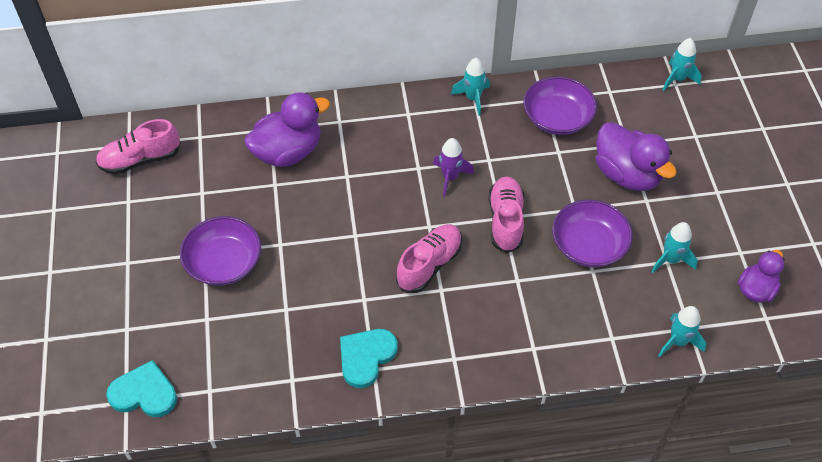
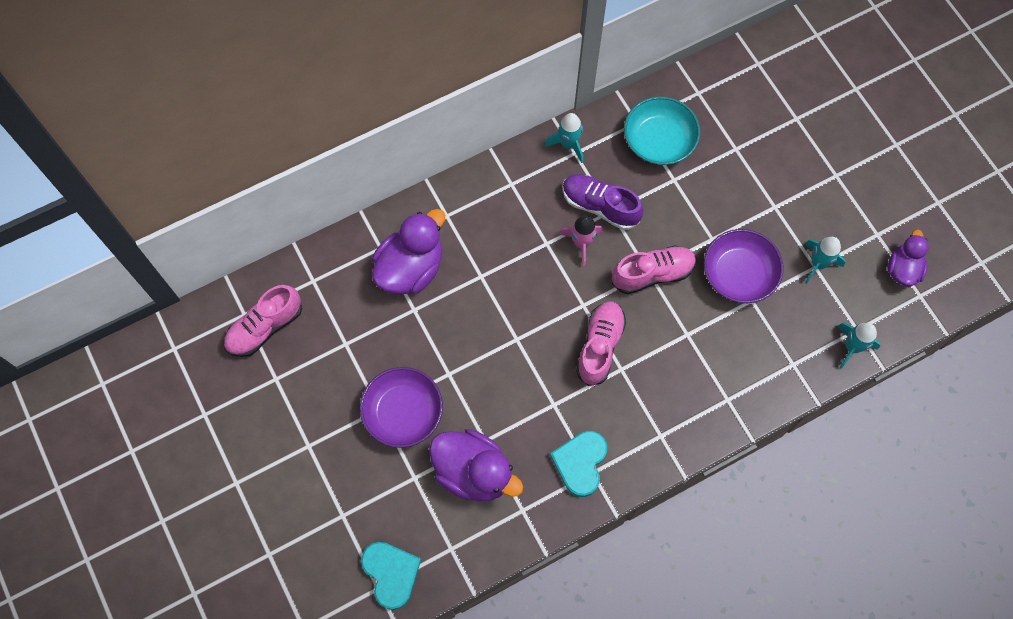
camera: 20 degrees left, 15 degrees up
turquoise heart [106,360,177,417] -> turquoise heart turned 75 degrees clockwise [361,542,421,610]
purple rocket [433,138,474,196] -> pink rocket [559,216,603,267]
pink shoe [489,176,524,253] -> pink shoe turned 90 degrees clockwise [612,245,696,294]
purple bowl [523,77,597,135] -> turquoise bowl [624,97,700,165]
purple duck [596,122,677,191] -> purple duck moved to [429,429,523,502]
turquoise rocket [663,38,702,91] -> none
none -> purple shoe [563,174,643,230]

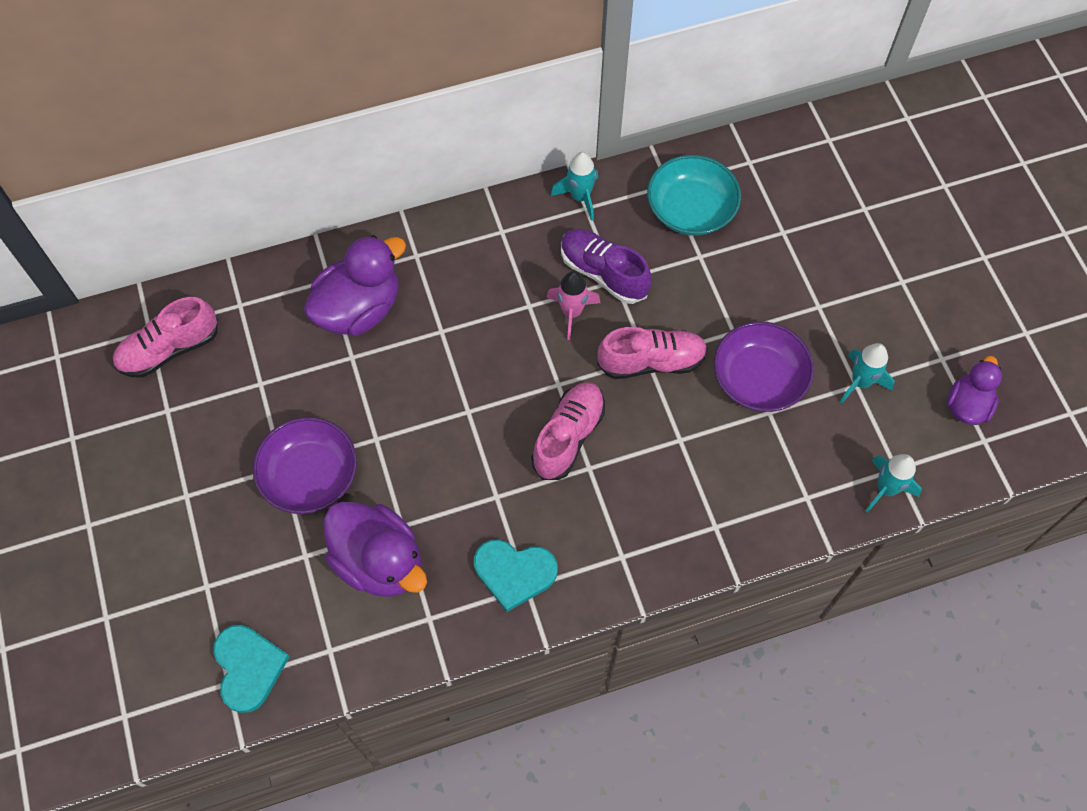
camera: 10 degrees right, 5 degrees down
turquoise heart [550,431,607,497] -> turquoise heart turned 105 degrees counterclockwise [474,539,557,612]

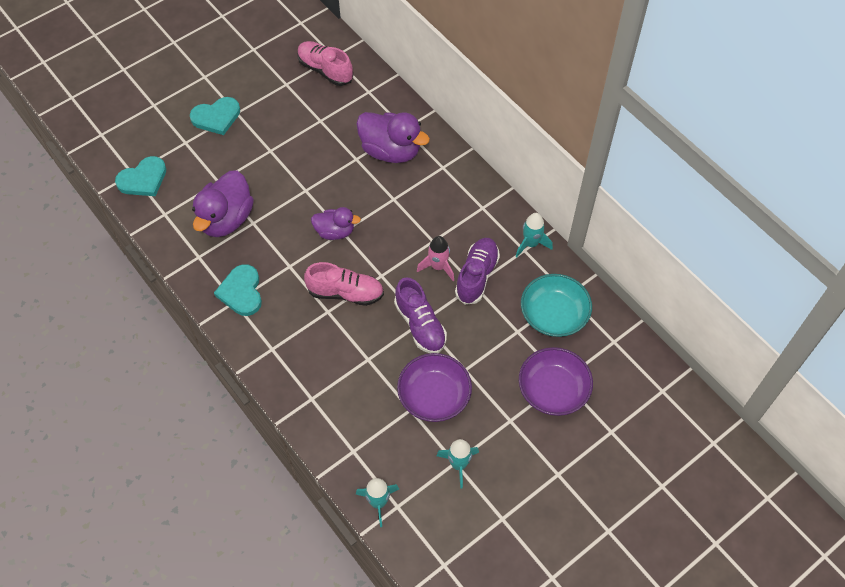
camera: 70 degrees right, 5 degrees down
purple bowl [253,417,357,514] -> purple bowl moved to [519,347,593,416]
pink shoe [597,327,708,379] -> purple shoe [394,277,447,353]
purple duck [947,356,1002,425] -> purple duck moved to [311,207,361,240]
none -> turquoise heart [190,97,240,135]

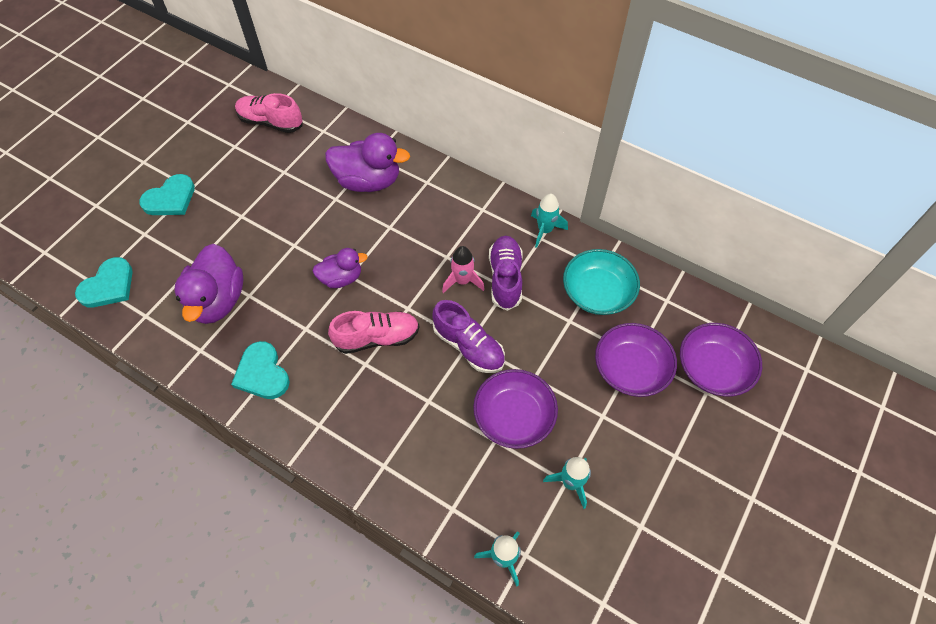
camera: 20 degrees left, 0 degrees up
none -> purple bowl [680,323,762,397]

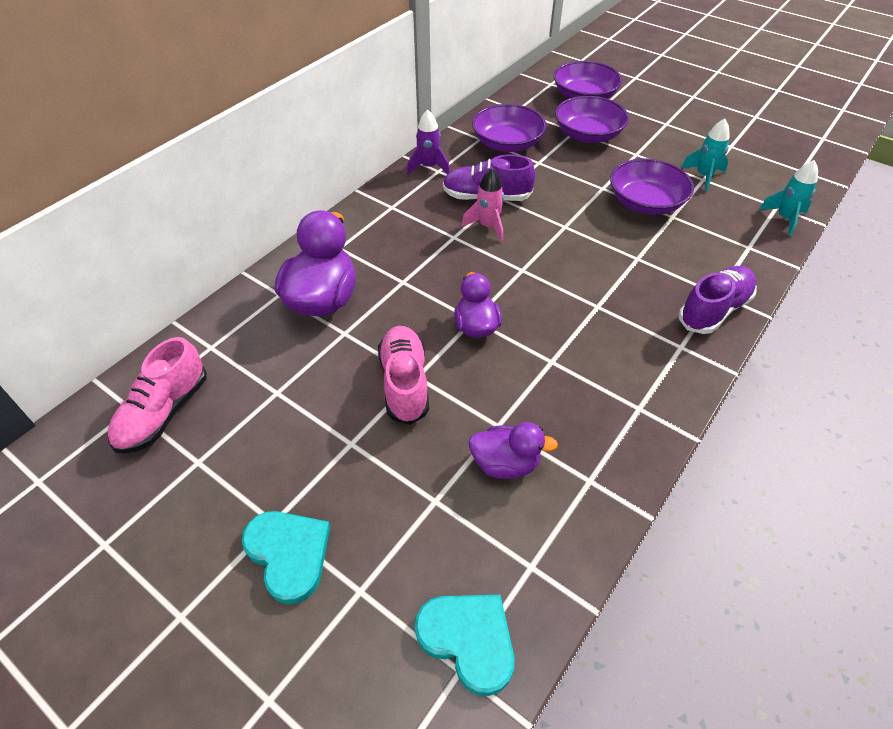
camera: 85 degrees left, 10 degrees down
purple duck [174,244,243,324] -> purple duck [468,422,558,479], size x0.60
turquoise heart [231,341,290,399] -> none
pink shoe [328,311,420,354] -> pink shoe moved to [378,326,429,425]
purple shoe [432,300,505,373] -> purple shoe moved to [679,266,757,334]
turquoise rocket [531,194,568,248] -> purple rocket [407,109,450,175]
turquoise bowl [563,249,640,315] -> purple bowl [472,104,546,152]

